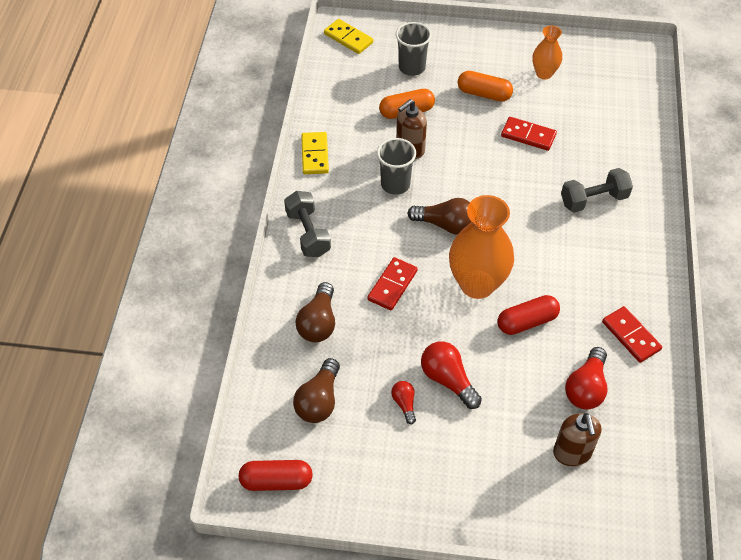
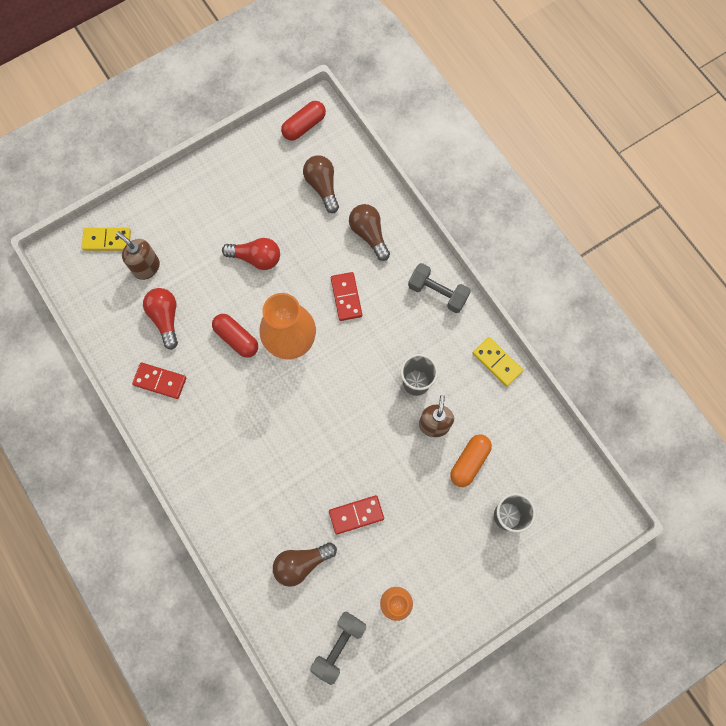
camera: 140 degrees right, 20 degrees up
yellow domino [324,19,373,54] -> yellow domino moved to [82,228,131,251]
red light bulb [391,381,416,424] -> none
brown light bulb [408,198,471,235] -> brown light bulb moved to [273,543,337,587]
orange capsule [458,71,513,102] -> none
red capsule [498,295,560,335] -> red capsule turned 75 degrees counterclockwise [212,314,258,358]
grey dumbbell [561,168,633,212] -> grey dumbbell moved to [310,611,366,685]

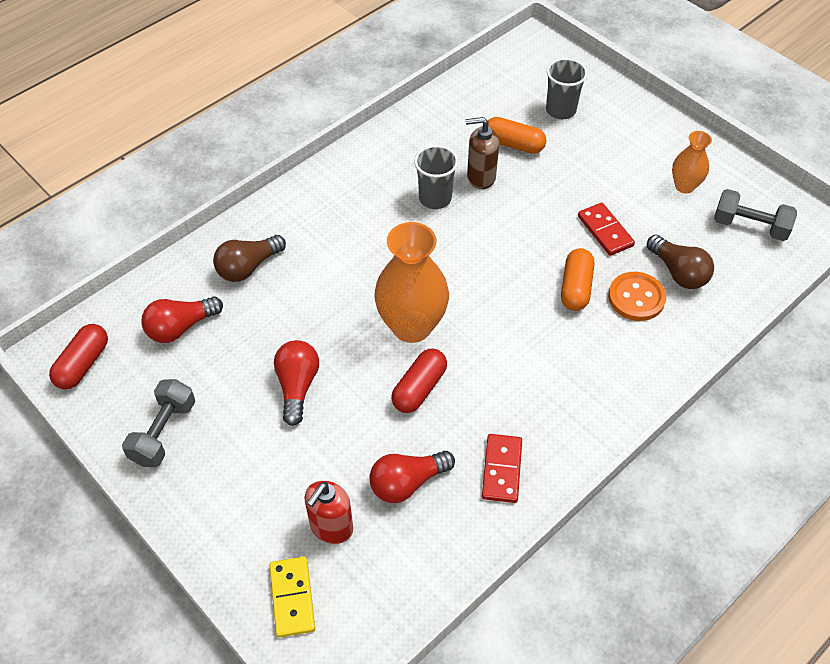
camera: 100 degrees left, 20 degrees down
brown soap dispenser [116,231,160,280] -> red soap dispenser [304,481,353,544]
red capsule [281,101,326,141] -> red capsule turned 75 degrees clockwise [49,324,108,389]
brown light bulb [303,155,339,213] -> red light bulb [142,296,223,343]
red domino [331,272,362,321] -> none
grey dumbbell [408,263,471,313] -> grey dumbbell moved to [122,379,195,467]
yellow domino [472,337,523,387] -> none
none -> orange capsule [561,248,594,311]
none -> orange button [608,272,666,321]

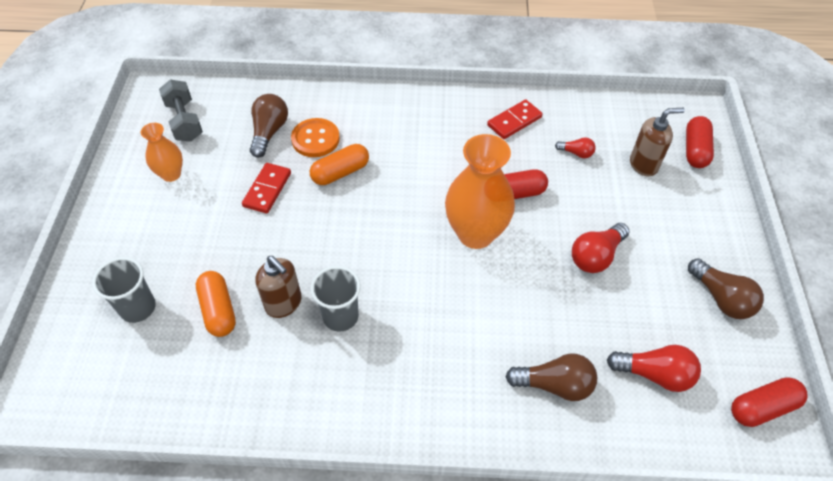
camera: 135 degrees left, 0 degrees up
grey dumbbell [122,379,195,467] -> brown light bulb [688,258,764,319]
yellow domino [269,557,315,638] -> red capsule [686,116,714,168]
red soap dispenser [304,481,353,544] -> brown soap dispenser [630,108,685,176]
red light bulb [369,451,455,503] -> red light bulb [555,137,596,158], size x0.57

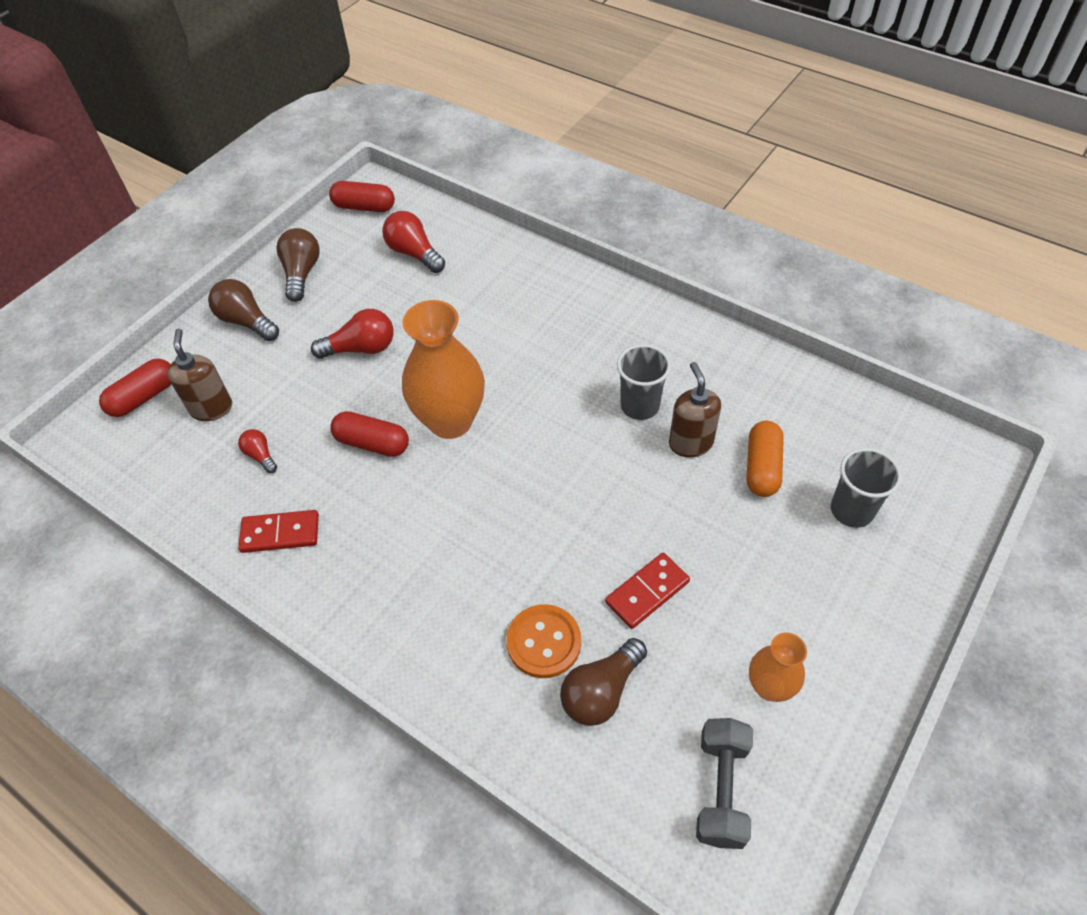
camera: 145 degrees left, 0 degrees up
orange capsule [310,144,369,185] -> none
brown light bulb [506,353,597,401] -> brown light bulb moved to [208,279,279,341]
brown soap dispenser [630,108,685,176] -> brown soap dispenser turned 60 degrees clockwise [167,329,232,421]

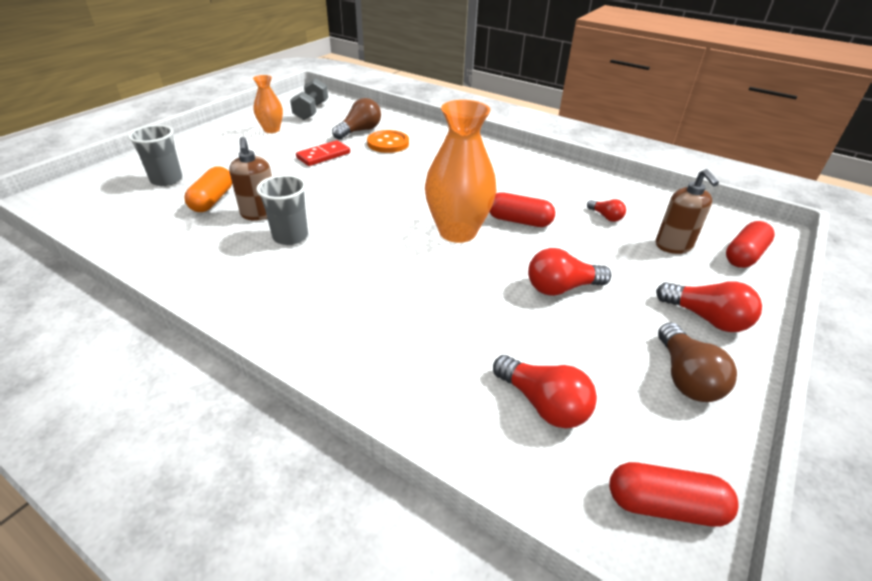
camera: 175 degrees right, 15 degrees down
brown light bulb [208,279,279,341] -> red light bulb [656,281,762,332]
red domino [238,510,319,553] -> none

